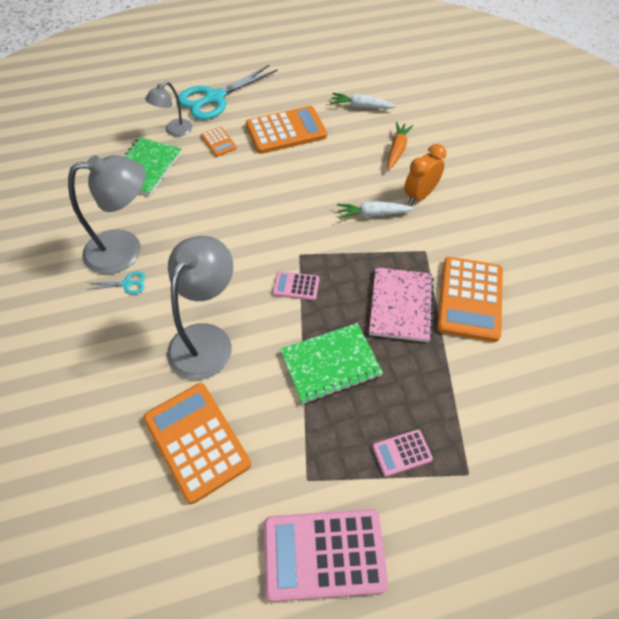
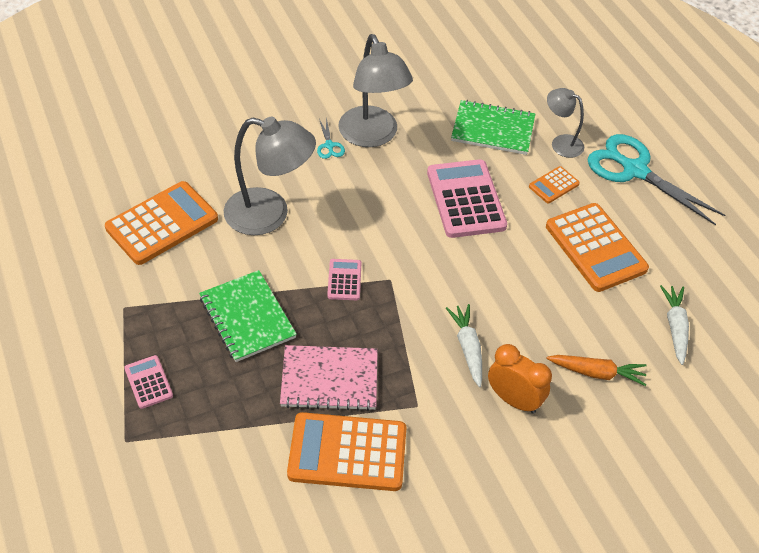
camera: 80 degrees right, 5 degrees down
pink calculator [264,509,388,602] -> pink calculator moved to [427,159,507,238]

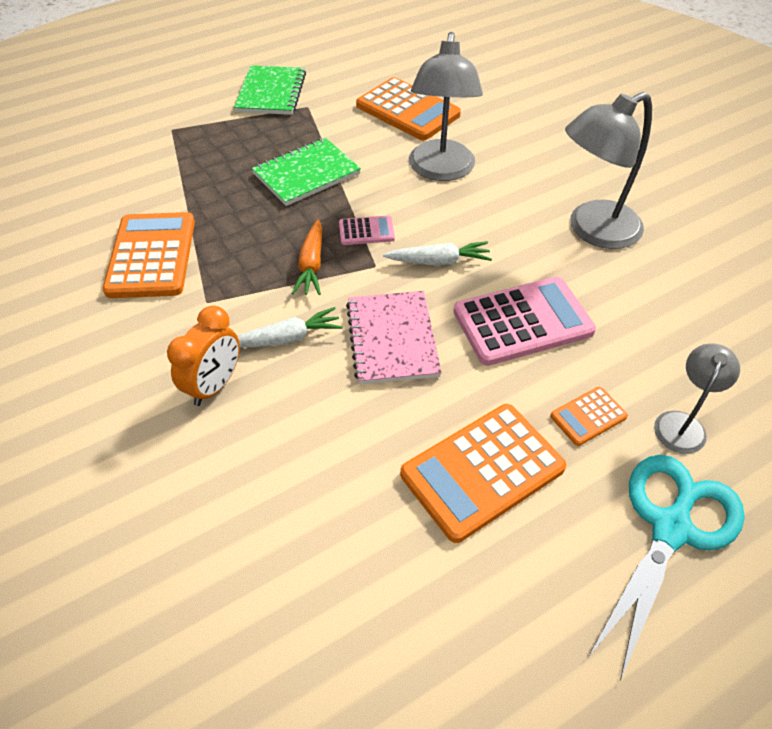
camera: 85 degrees right, 0 degrees up
pink calculator [124,355,173,409] -> none
pink notebook [280,345,378,411] -> pink notebook moved to [346,291,442,385]
turquoise scissors [317,117,345,159] -> none
green notebook [451,100,535,155] -> green notebook moved to [234,65,306,115]
orange calculator [529,166,580,203] -> orange calculator turned 75 degrees counterclockwise [550,387,628,446]
orange carrot [547,355,647,386] -> orange carrot moved to [292,219,322,295]
white carrot [660,285,689,365] -> white carrot moved to [383,241,492,266]

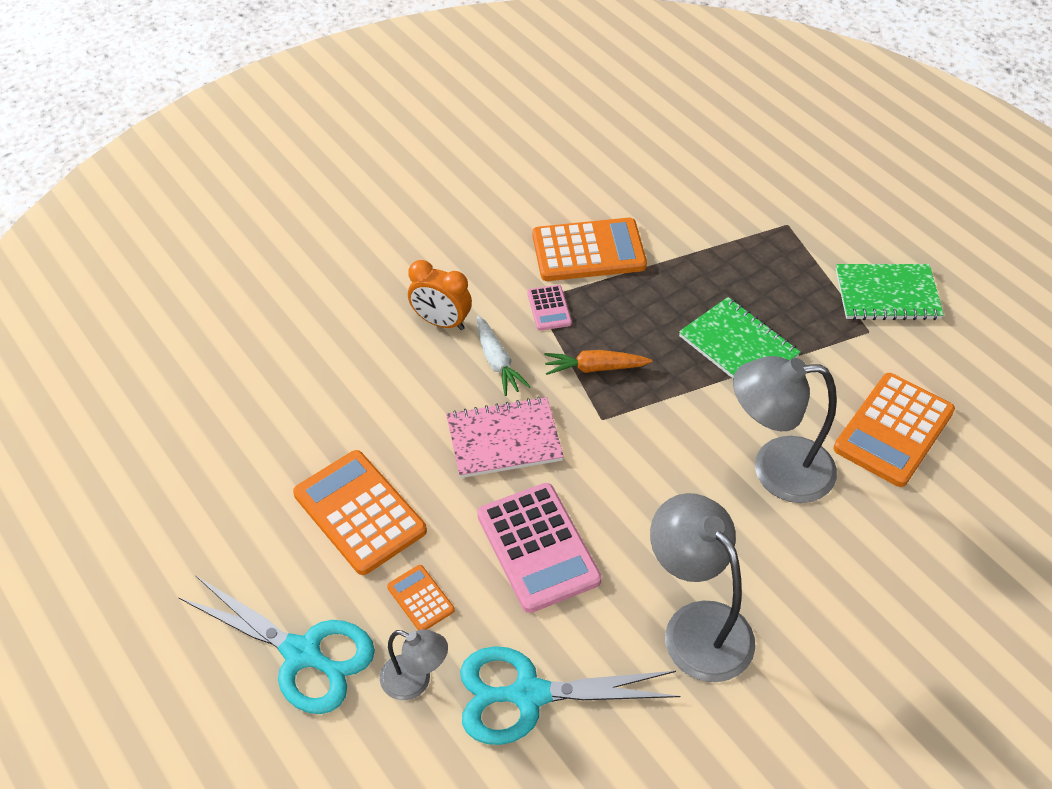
camera: 85 degrees right, 0 degrees up
pink calculator [339,216,395,245] -> pink calculator moved to [527,285,572,331]
white carrot [383,241,492,266] -> none
none -> turquoise scissors [460,646,680,745]

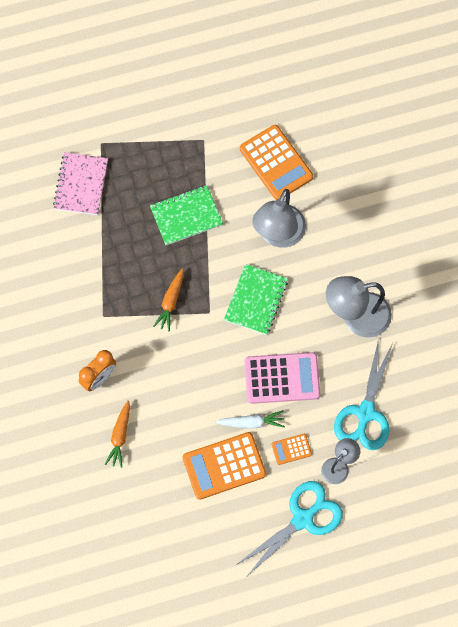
camera: 70 degrees left, 20 degrees up
pink notebook [446,397,564,478] -> pink notebook moved to [53,152,108,215]
white carrot [477,316,531,396] -> white carrot moved to [215,410,285,429]
pink calculator [527,285,572,331] -> none
orange calculator [533,218,647,281] -> none
green notebook [836,264,944,320] -> green notebook moved to [224,264,288,335]
none -> orange carrot [105,400,130,468]

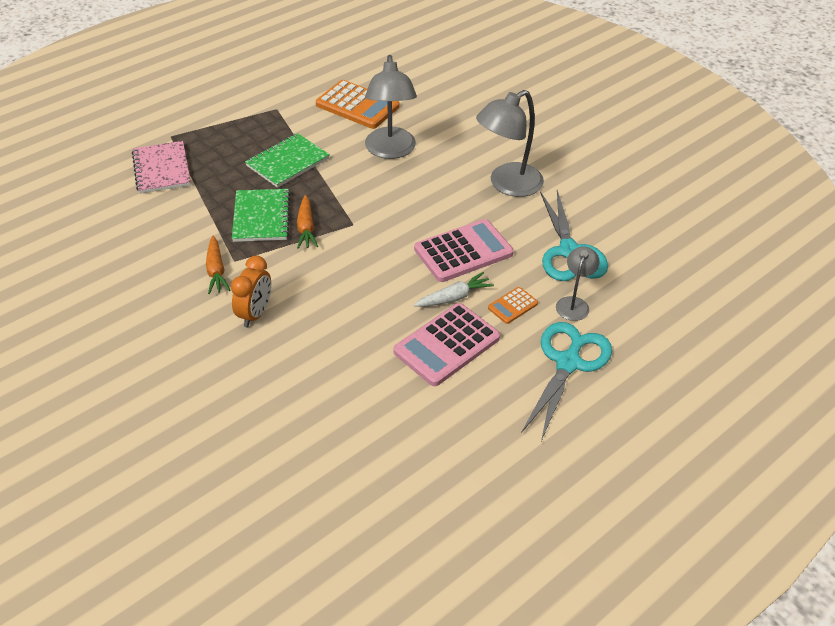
camera: 25 degrees left, 25 degrees down
orange carrot [105,400,130,468] -> orange carrot moved to [206,236,230,294]
orange calculator [183,432,266,500] -> pink calculator [393,303,500,386]
green notebook [224,264,288,335] -> green notebook moved to [232,189,290,242]

